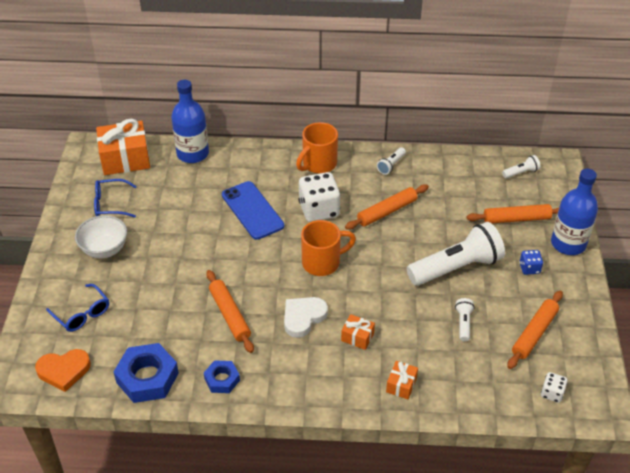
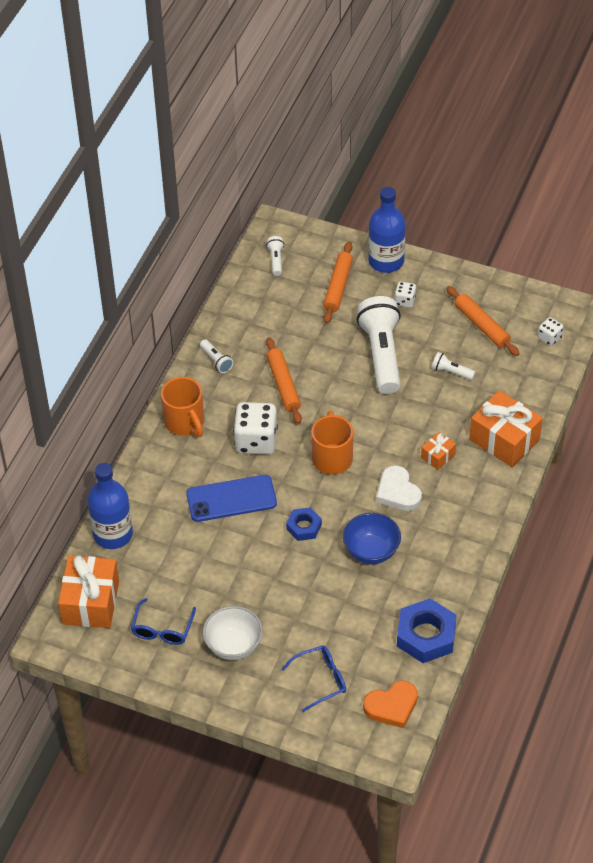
camera: 70 degrees left, 5 degrees up
orange heart [35,349,91,392] -> orange heart turned 60 degrees clockwise [363,680,418,728]
blue nut [204,360,240,393] -> blue nut moved to [286,507,322,541]
orange rolling pin [206,270,254,353] -> blue bowl [343,513,401,564]
orange gift [386,361,418,399] -> orange gift [469,390,542,467], size x2.04
blue dice [519,250,543,275] -> white dice [395,281,416,308]

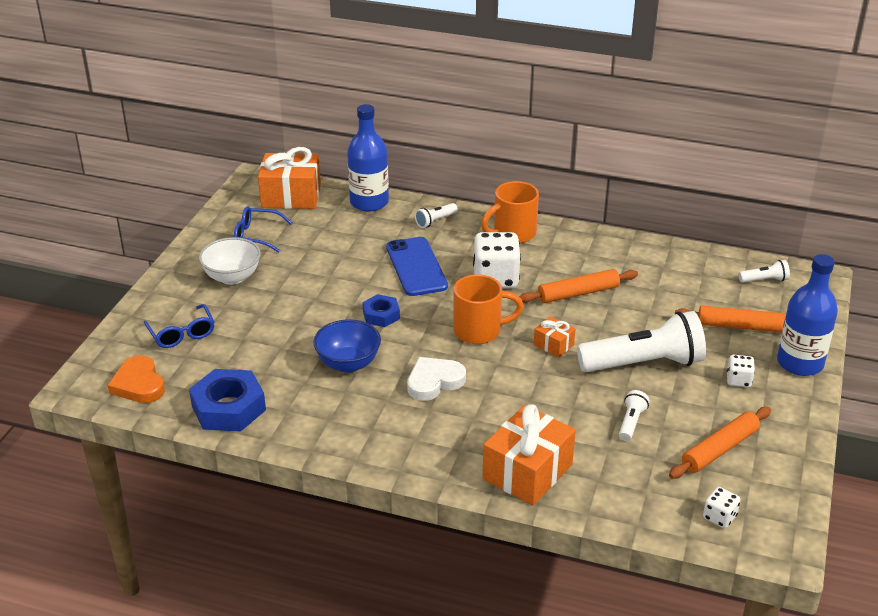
camera: 85 degrees right, 15 degrees down
white flashlight [200,340,234,373] -> white flashlight moved to [415,203,458,228]
orange gift [421,432,456,470] -> orange gift moved to [534,317,575,357]

